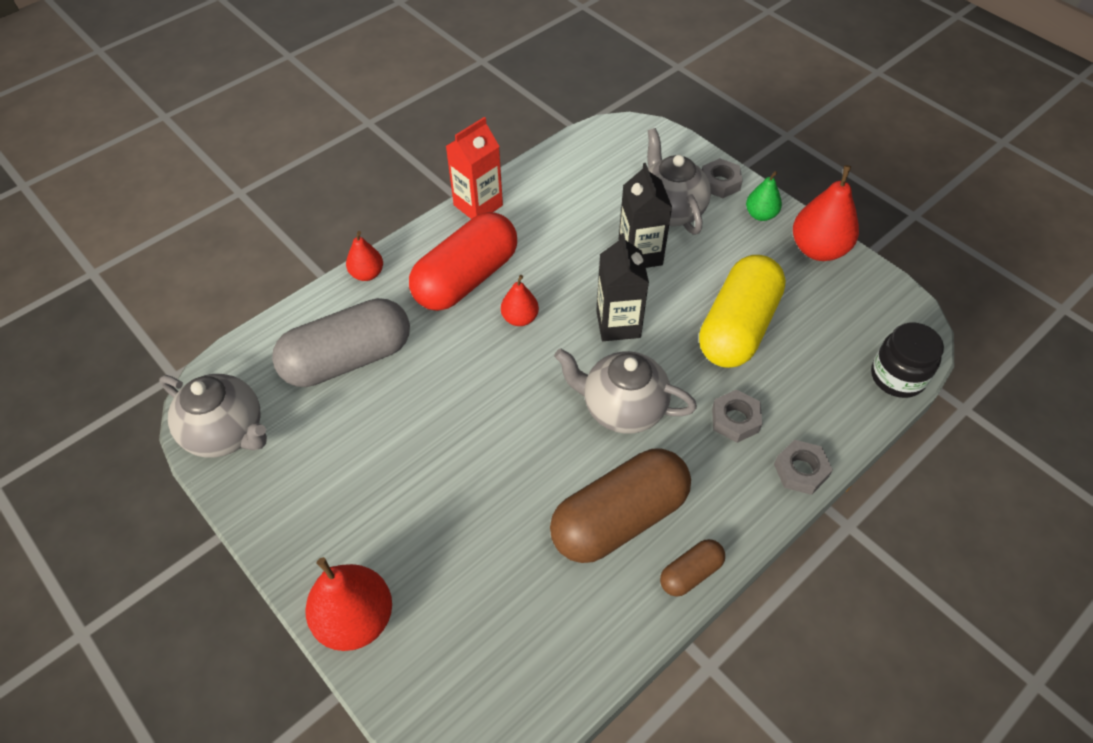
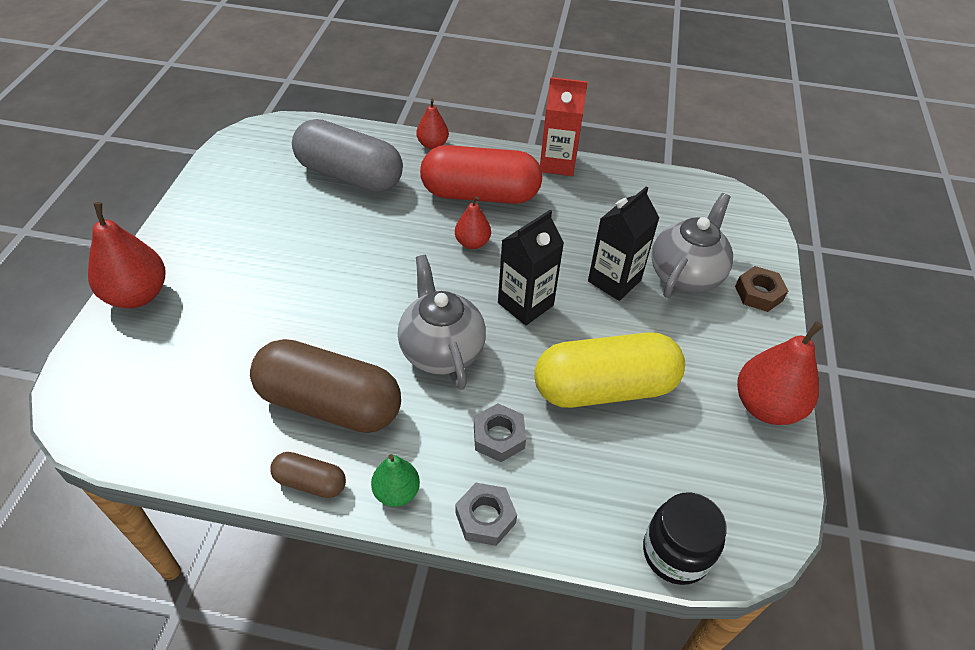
camera: 50 degrees right, 5 degrees down
grey teapot [159,374,267,458] -> none
grey nut [702,158,743,198] -> brown nut [735,266,788,312]
green pear [746,171,782,221] -> green pear moved to [371,454,420,507]

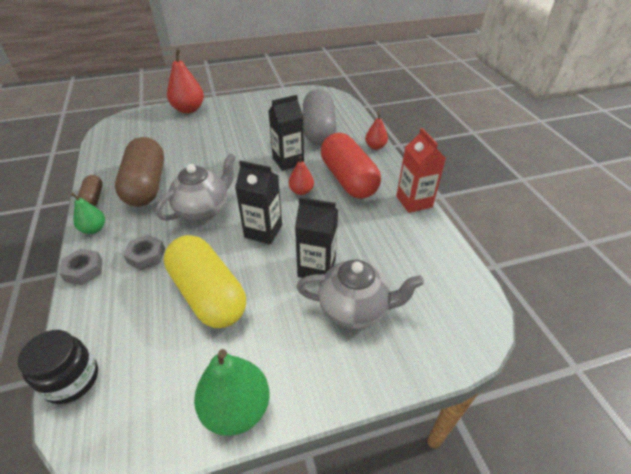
camera: 65 degrees right, 5 degrees down
brown nut [735,266,788,312] -> none
red pear [737,322,823,425] -> green pear [194,349,270,436]
none -> black carton [269,95,304,171]

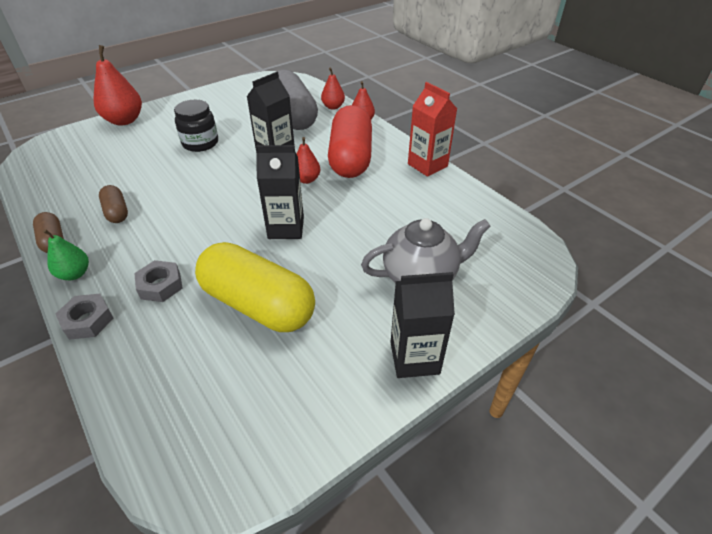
camera: 20 degrees left, 0 degrees up
black jar [18,330,98,404] -> black jar moved to [174,100,218,152]
brown capsule [115,137,164,206] -> brown capsule [99,185,128,223], size x0.47
grey teapot [156,153,236,221] -> none
green pear [194,349,270,436] -> none
black carton [295,197,338,278] -> black carton moved to [390,272,455,378]
red capsule [321,133,381,199] -> red capsule turned 45 degrees clockwise [328,105,372,178]
none -> red pear [321,68,345,110]

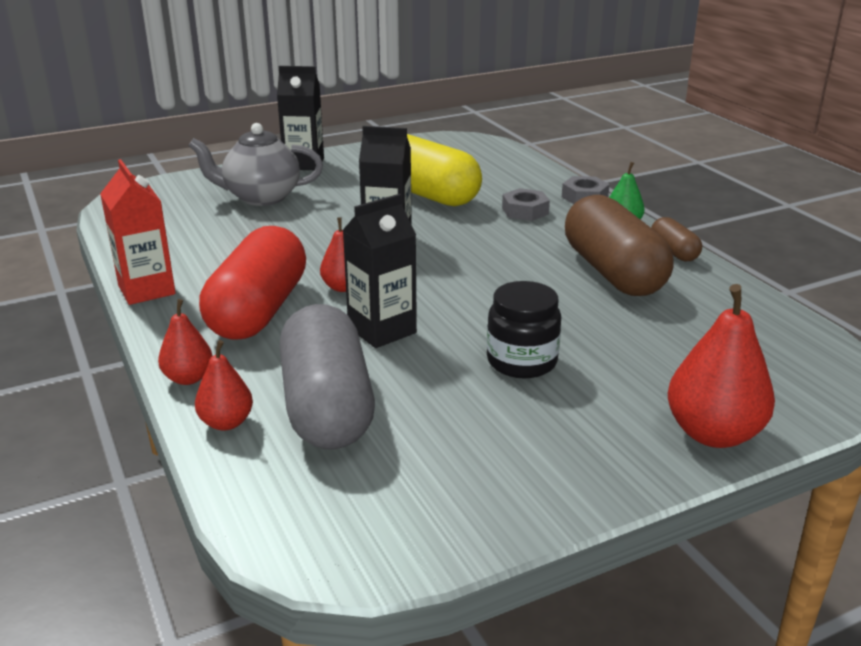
camera: 170 degrees left, 15 degrees down
brown capsule [99,185,128,223] -> brown capsule [565,195,674,296], size x2.15

